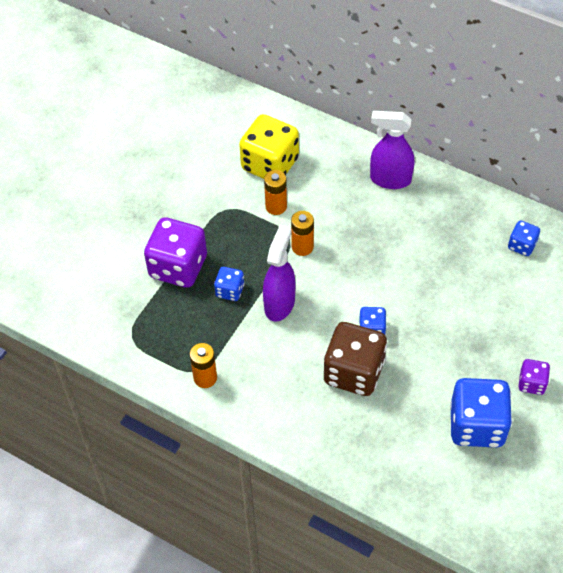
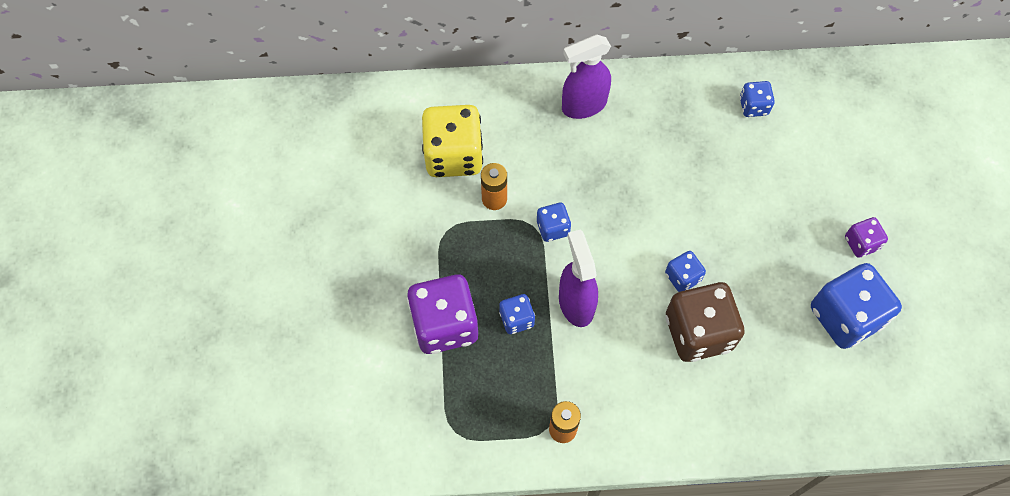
camera: 35 degrees left, 10 degrees up
orange battery [291,211,314,256] -> blue dice [537,203,571,242]

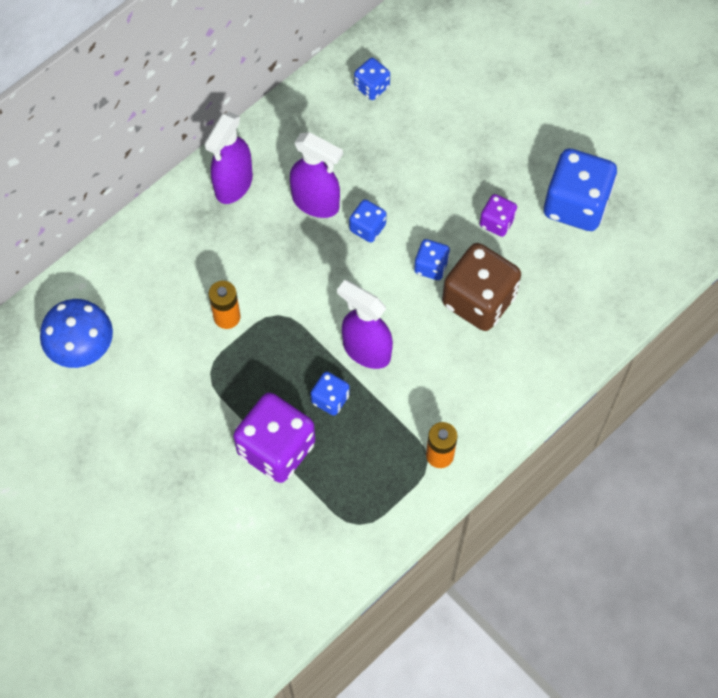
camera: 40 degrees left, 0 degrees up
yellow dice [422,105,483,177] -> none
blue dice [537,203,571,242] -> blue dice moved to [349,199,386,243]
purple dice [845,217,888,258] -> purple dice moved to [480,194,517,237]
none -> blue mushroom [40,299,113,368]
none -> purple spray bottle [290,132,343,218]

